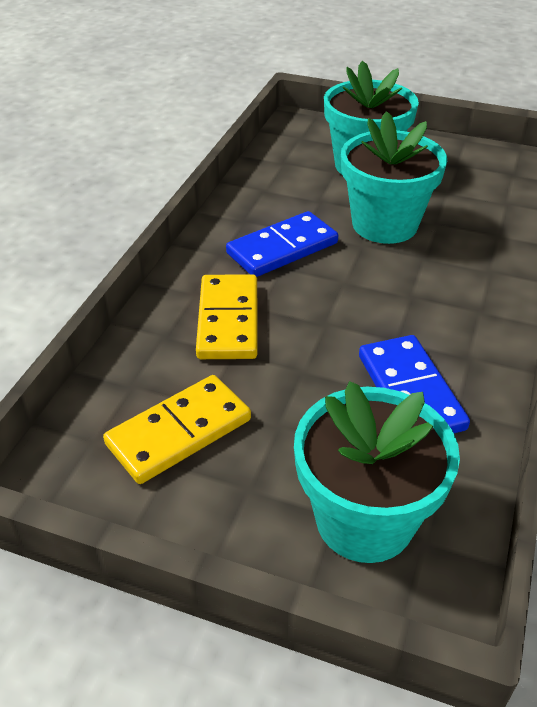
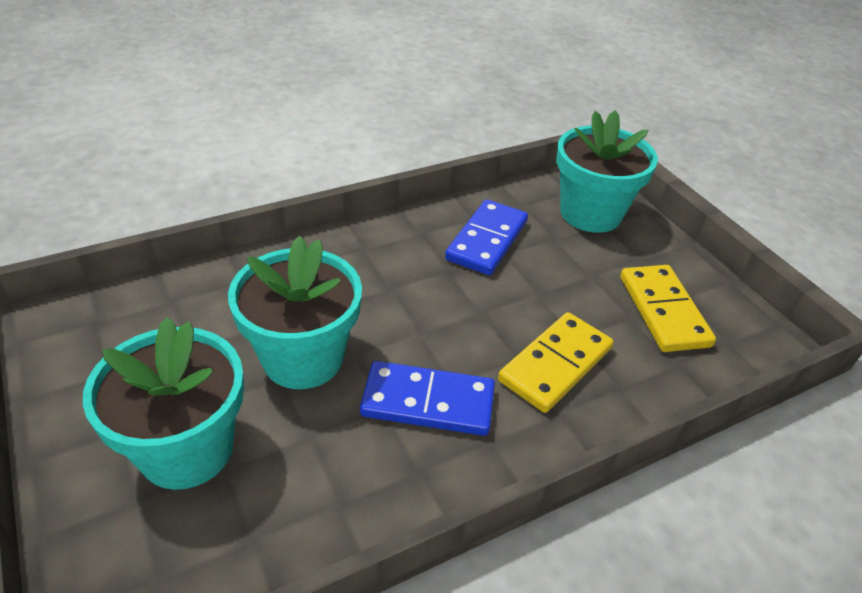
camera: 140 degrees left, 0 degrees up
yellow domino [103,375,251,484] -> yellow domino turned 75 degrees clockwise [620,265,716,352]

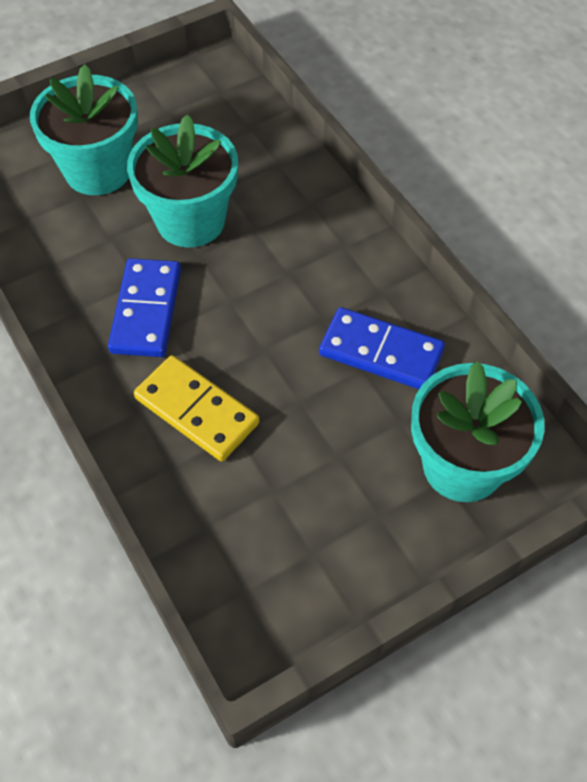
camera: 90 degrees right, 15 degrees up
yellow domino [620,265,716,352] -> none

